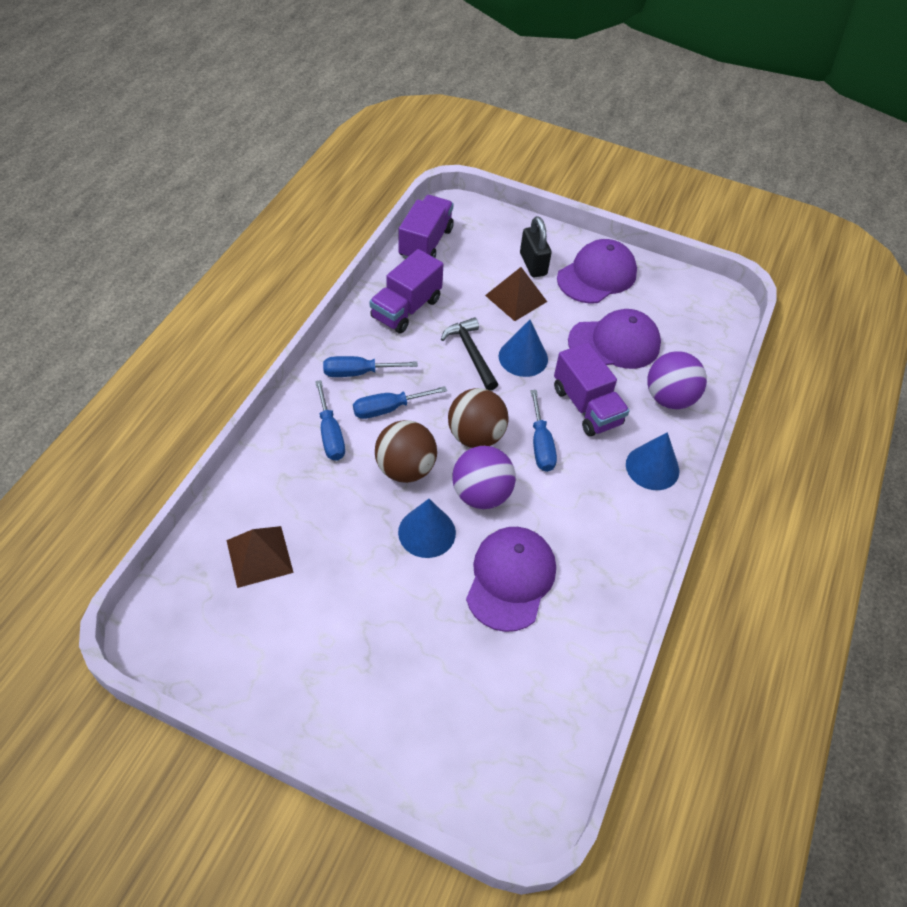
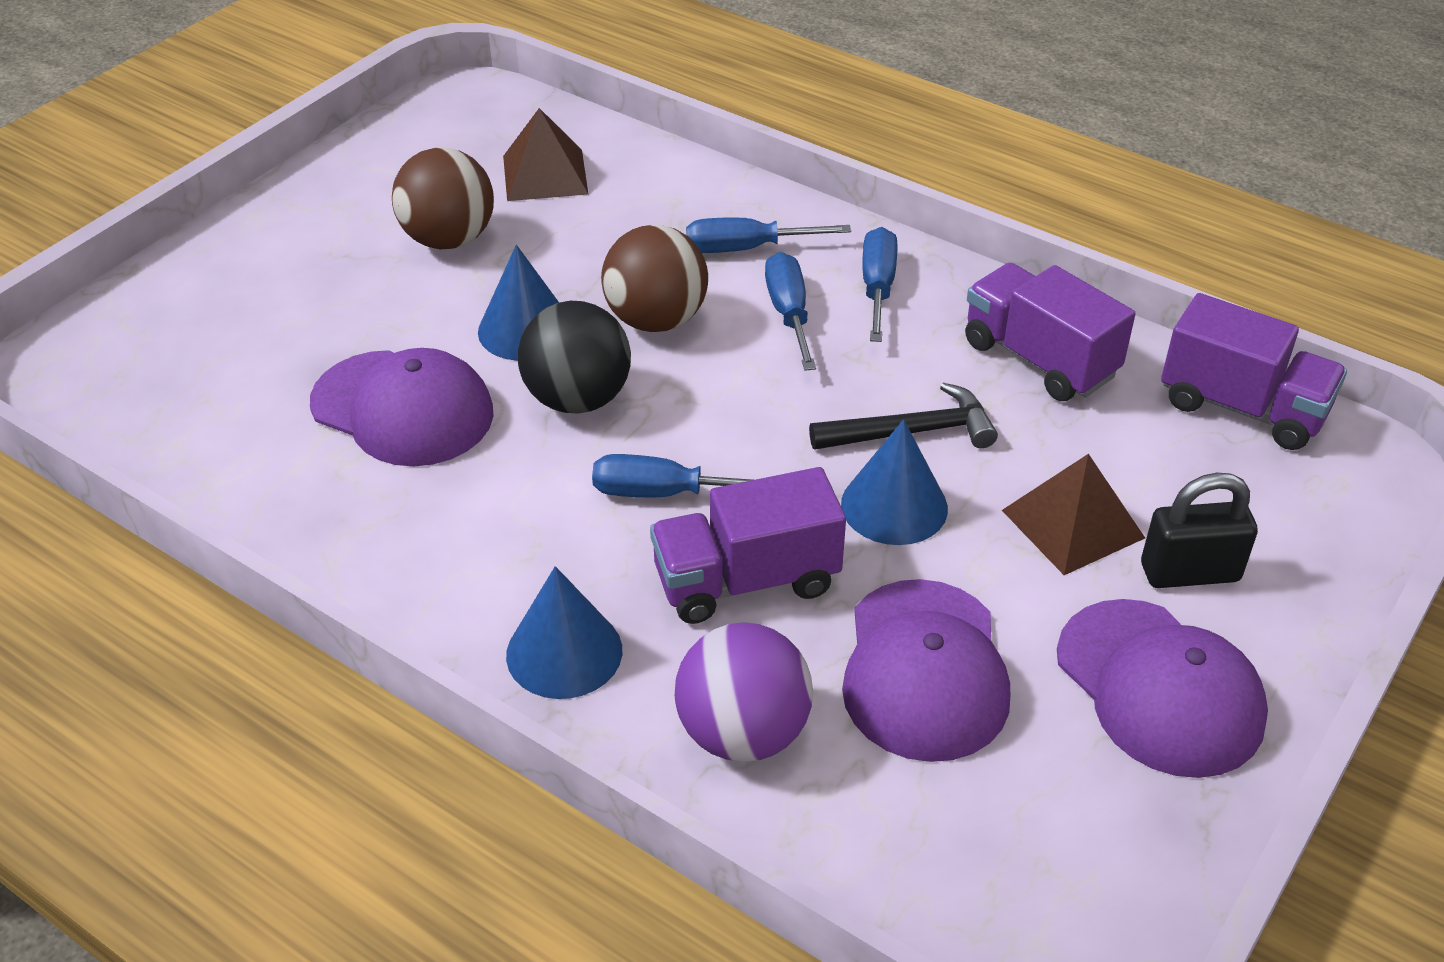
camera: 105 degrees right, 10 degrees down
brown ball [448,388,509,448] -> brown ball moved to [392,147,494,249]
purple ball [452,446,516,509] -> black ball [518,301,631,414]

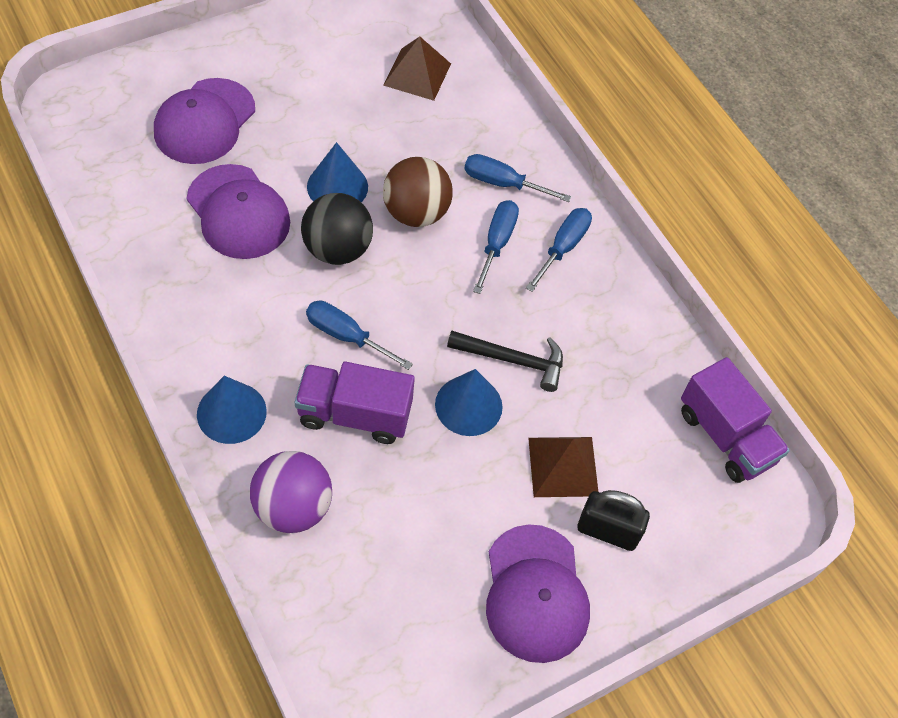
camera: 20 degrees right, 15 degrees up
brown ball [392,147,494,249] -> none
purple cap [842,579,1010,762] -> purple cap moved to [154,78,255,164]
purple truck [965,263,1135,401] -> none

